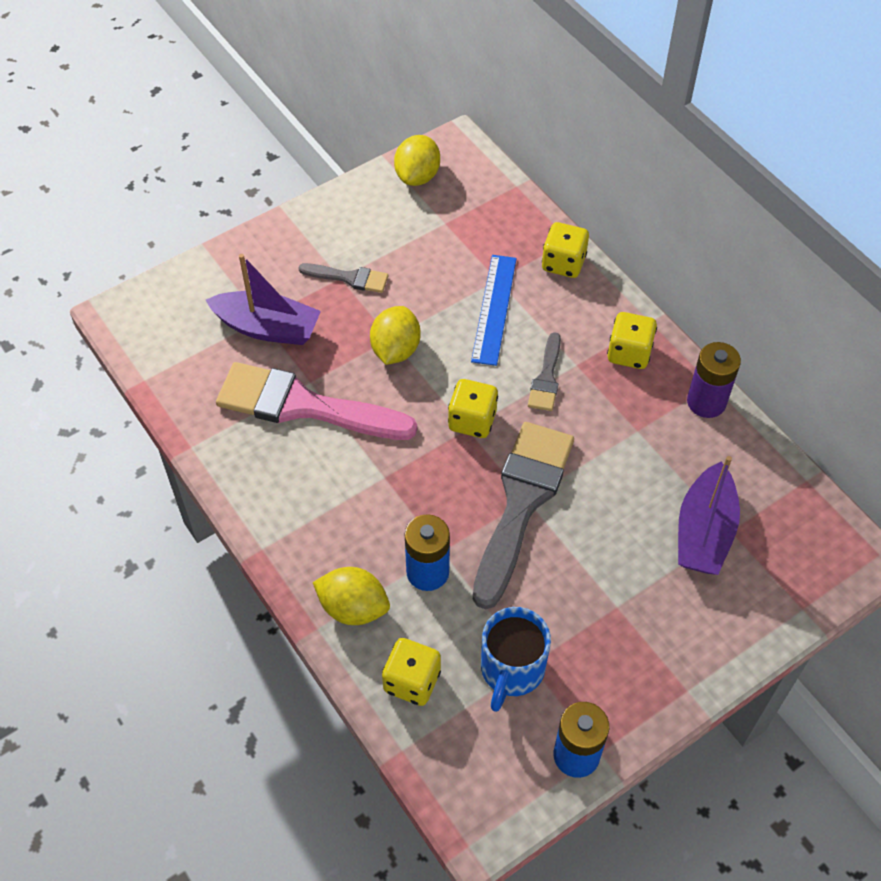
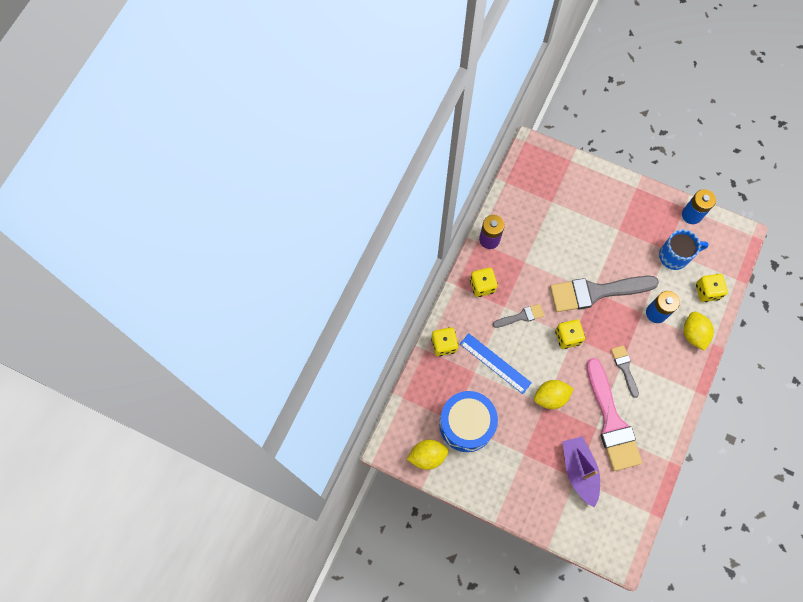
camera: 120 degrees left, 15 degrees up
grey brush [299,263,388,293] -> grey brush moved to [611,345,639,398]
blue ruler [471,255,517,366] -> blue ruler turned 60 degrees clockwise [460,333,532,394]
purple boat [678,456,740,575] -> none
none -> blue drum [439,391,498,452]

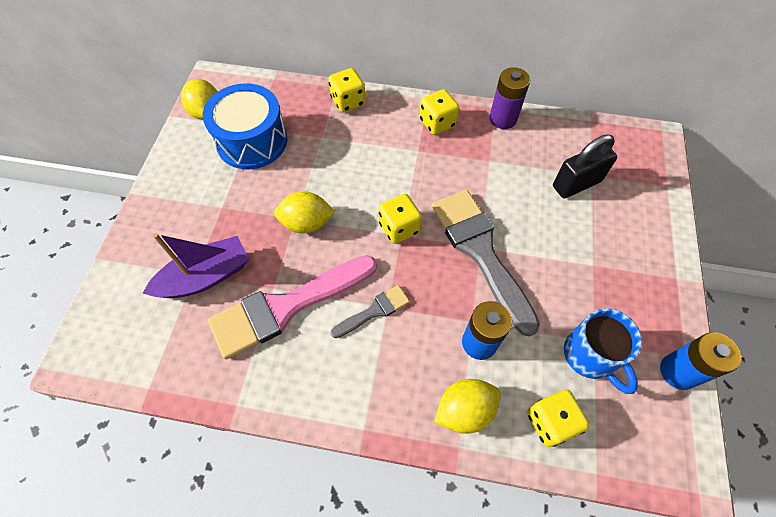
camera: 75 degrees right, 10 degrees down
blue ruler [460,333,532,394] -> none
grey brush [493,304,544,328] -> none
yellow lemon [534,380,574,409] -> yellow lemon turned 60 degrees counterclockwise [274,191,335,233]
none -> black padlock [553,134,617,199]

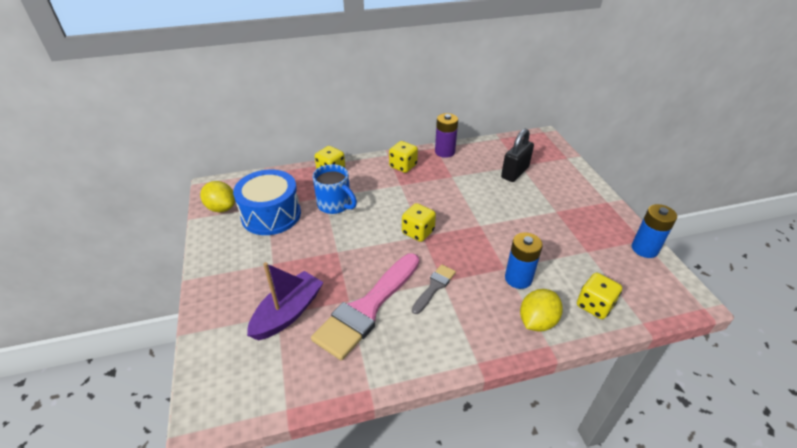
camera: 25 degrees left, 20 degrees down
yellow lemon [274,191,335,233] -> none
grey brush [431,190,540,337] -> none
blue mug [564,308,642,394] -> blue mug moved to [313,164,357,214]

